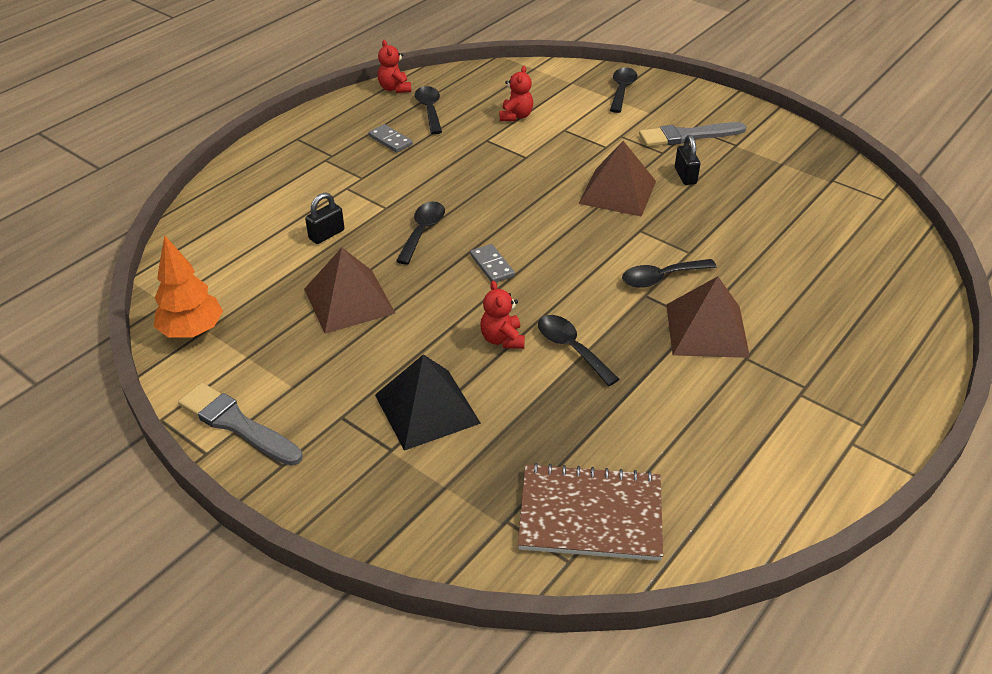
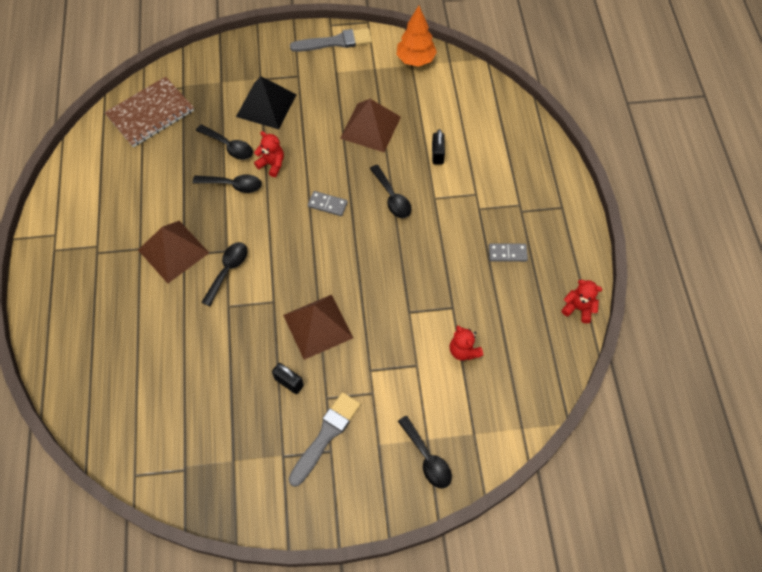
camera: 135 degrees right, 20 degrees up
black spoon [415,86,442,134] -> black spoon moved to [196,124,253,160]

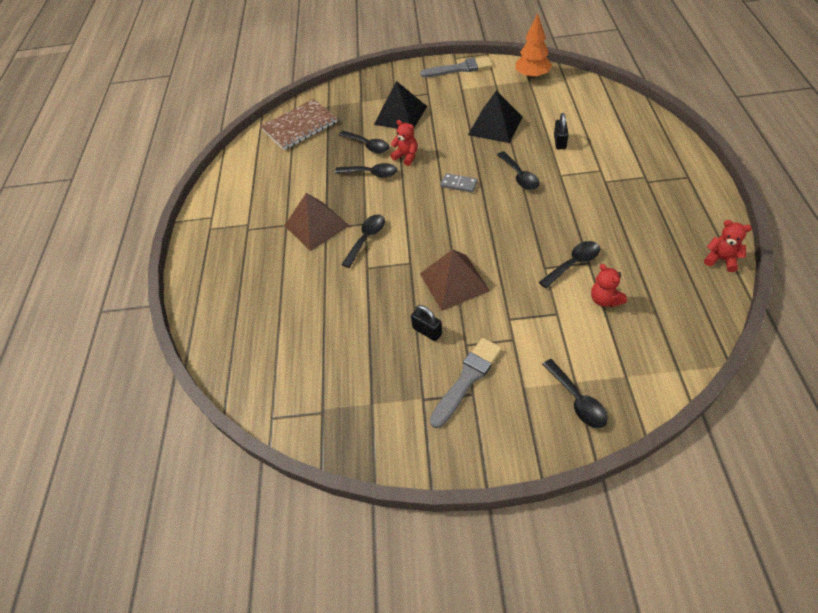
camera: 10 degrees right, 10 degrees down
brown pyramid [340,99,401,152] -> black pyramid [468,90,523,143]
grey domino [489,244,528,262] -> none
none -> black spoon [539,241,600,288]

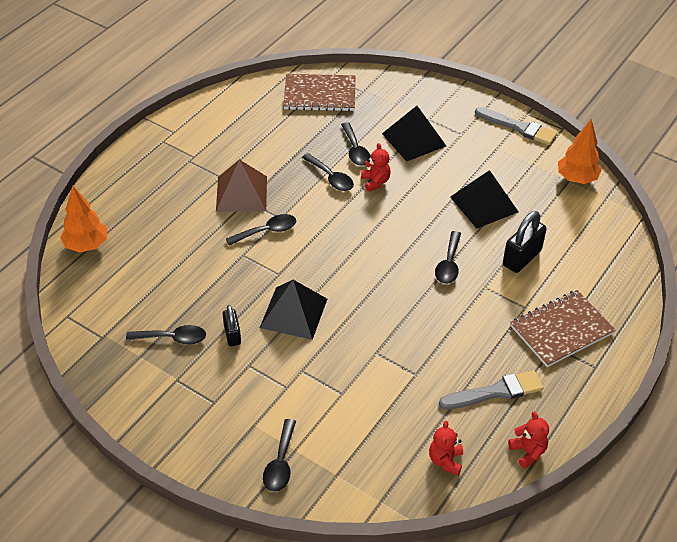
camera: 30 degrees right, 5 degrees down
brown pyramid [420,249,490,311] -> black pyramid [260,280,327,340]
grey brush [430,338,502,428] -> grey brush moved to [439,370,543,410]
grey domino [440,173,478,193] -> none
black spoon [539,241,600,288] -> black spoon moved to [126,325,206,345]
black padlock [554,113,569,149] -> black padlock [503,211,547,273], size x1.63
red teddy bear [591,264,627,307] -> red teddy bear moved to [429,420,463,475]
none -> orange tree [60,185,107,252]
none -> brown notebook [510,290,616,367]

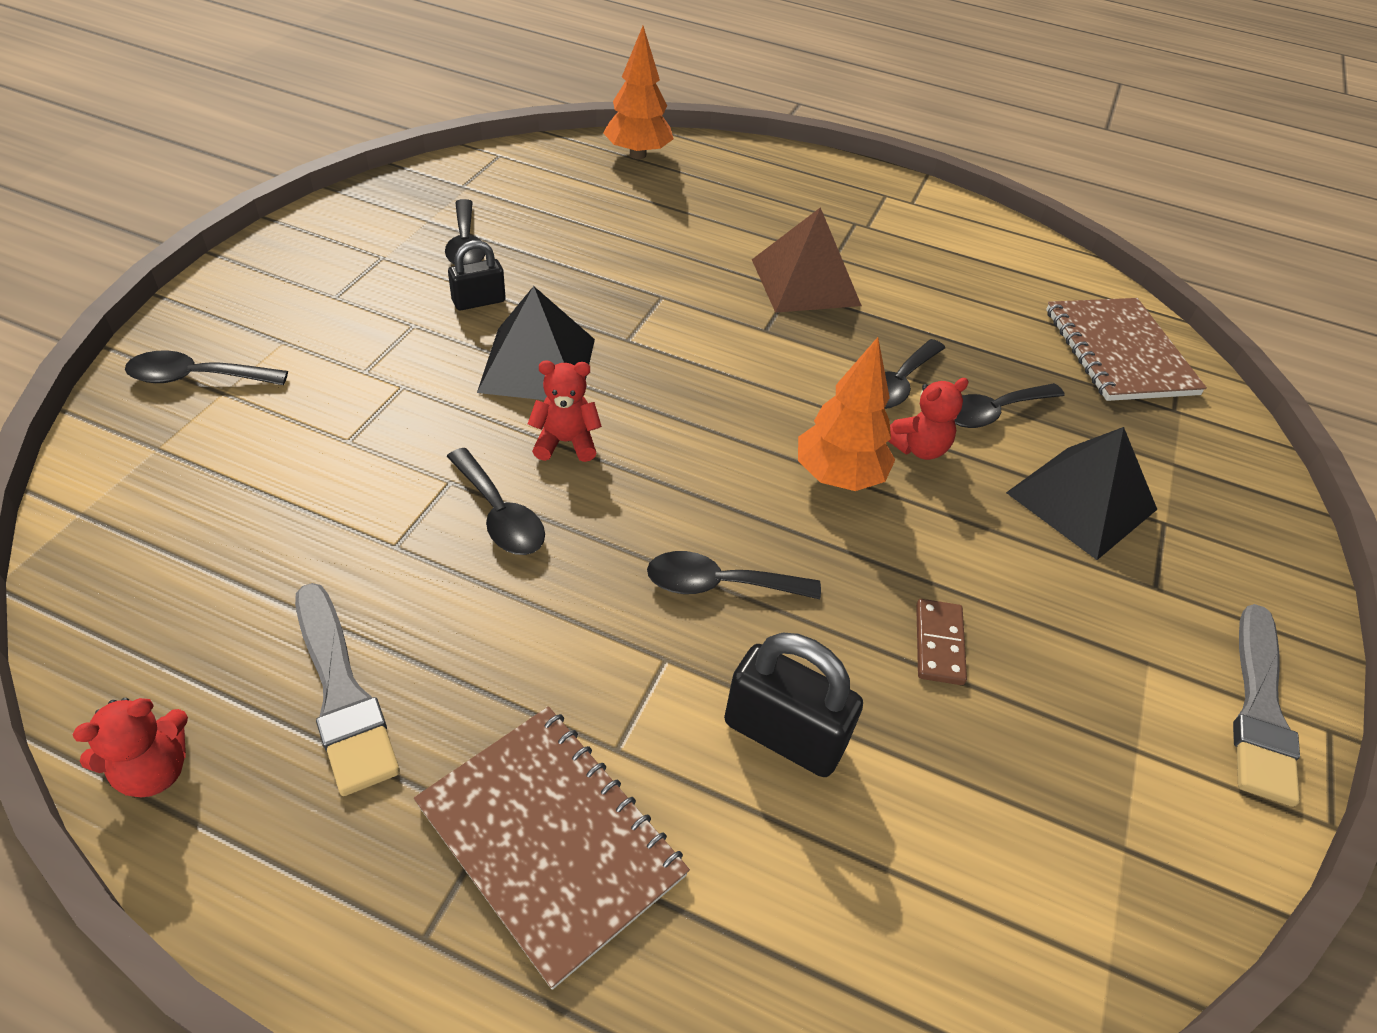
camera: 75 degrees right, 0 degrees up
black spoon [226,214,296,245] -> black spoon moved to [447,448,545,555]
red teddy bear [429,420,463,475] -> red teddy bear moved to [528,360,602,462]
black pyramid [450,170,519,228] -> brown domino [916,599,967,685]
orange tree [558,119,602,184] -> orange tree moved to [798,337,895,491]

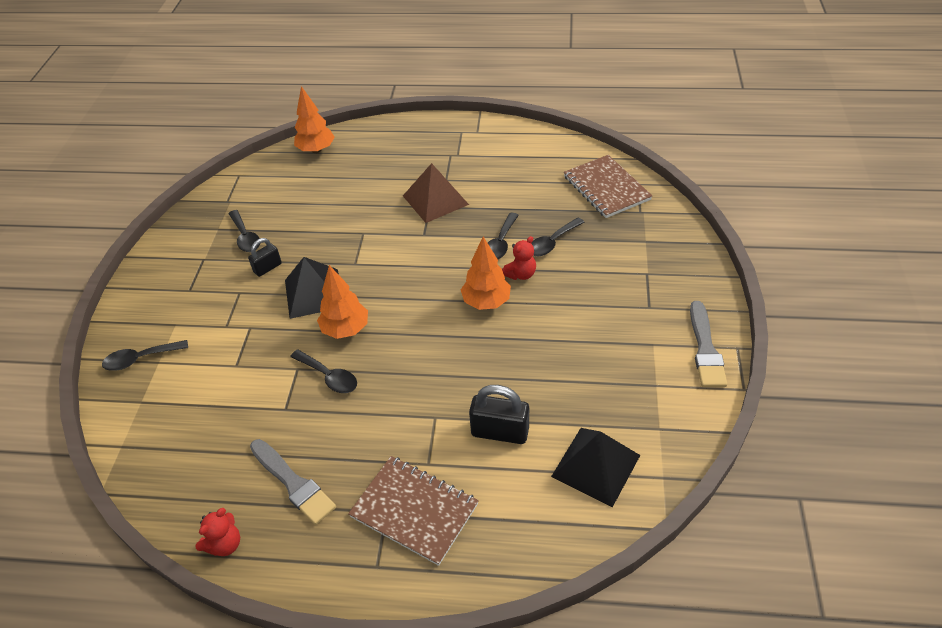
camera: 10 degrees left, 0 degrees up
red teddy bear [528,360,602,462] -> orange tree [317,265,368,339]
black spoon [647,551,821,599] -> none
brown domino [916,599,967,685] -> none
black pyramid [1006,427,1157,560] -> black pyramid moved to [551,428,640,507]

